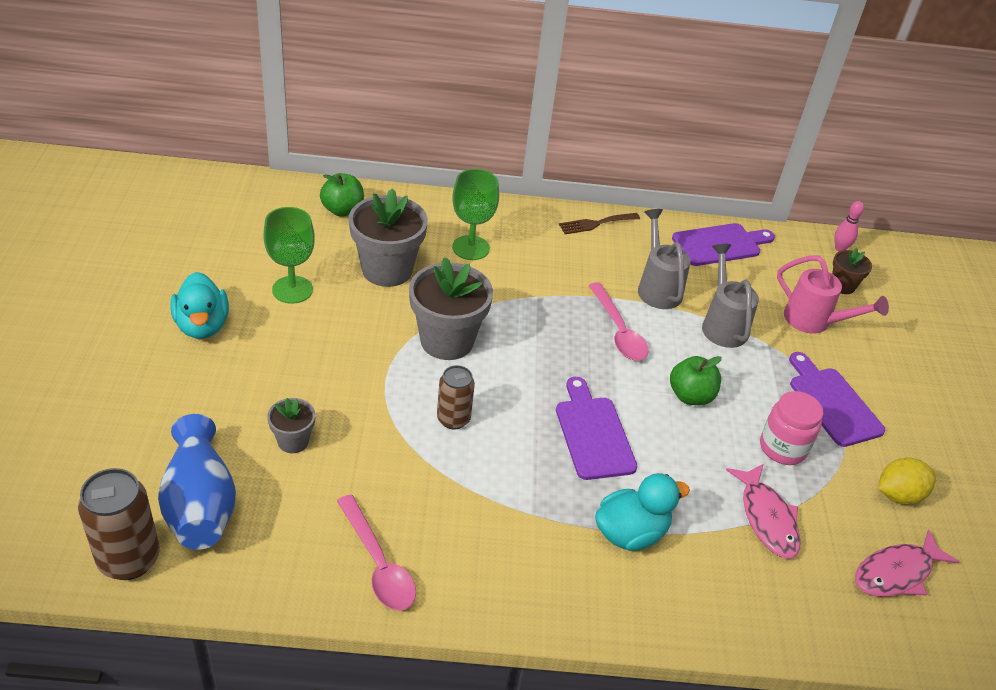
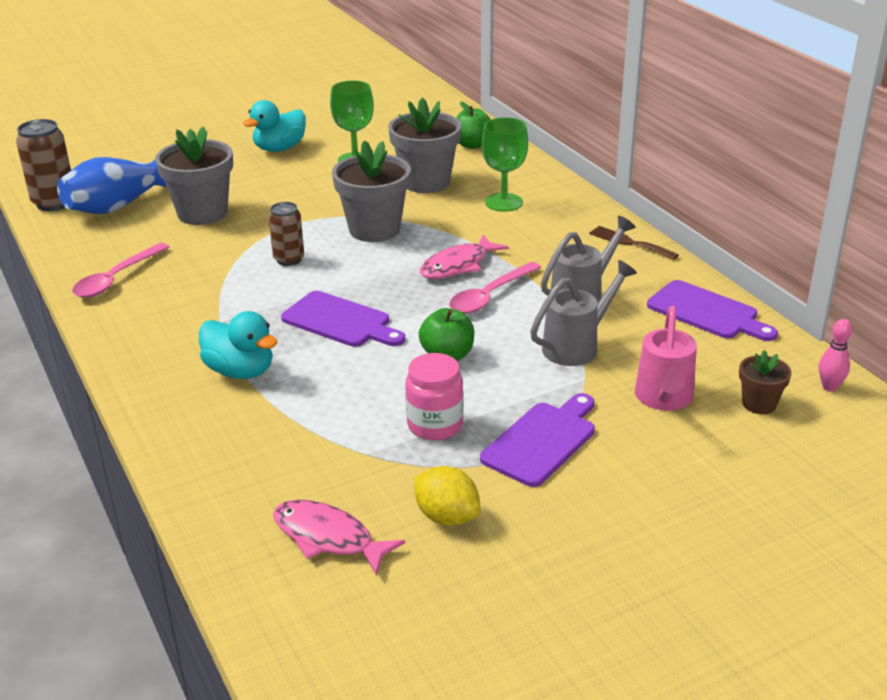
camera: 65 degrees right, 10 degrees down
grey flower pot [267,398,315,453] -> grey flower pot [155,126,233,225], size x1.95
purple cutting board [556,377,637,480] -> purple cutting board turned 75 degrees clockwise [281,291,405,347]
pink fish [726,464,801,559] -> pink fish moved to [420,235,508,279]

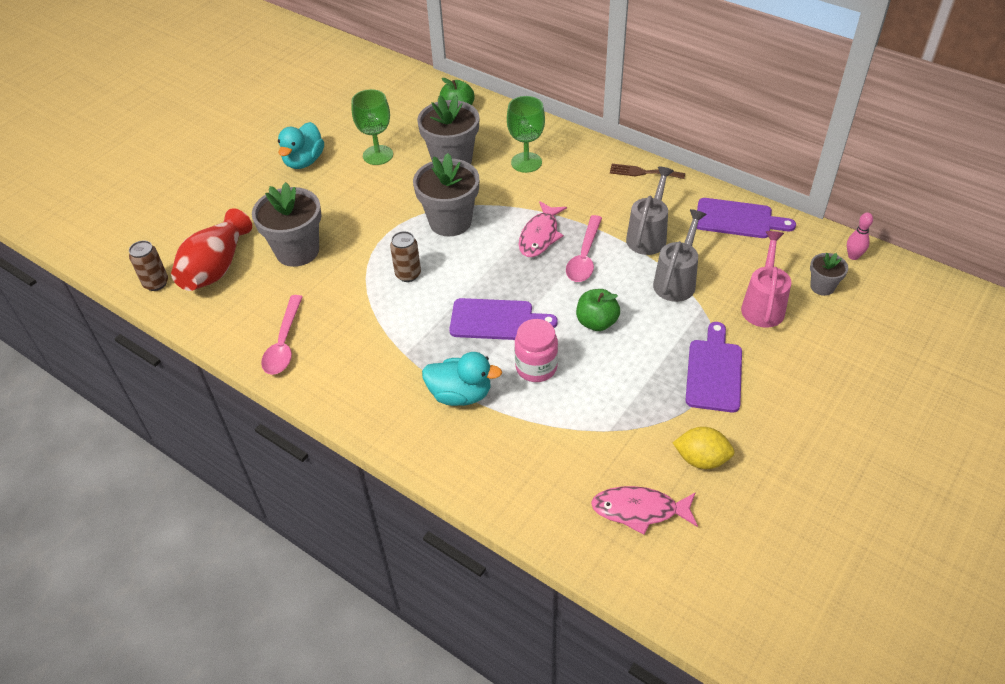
camera: 25 degrees left, 15 degrees up
brown can [16,119,71,211] -> brown can [129,240,168,291], size x0.65
blue vase [57,157,167,214] -> red vase [171,208,252,291]
pink jar [405,353,464,440] -> pink jar moved to [515,319,558,382]
pink watering can [635,306,697,411] -> pink watering can turned 150 degrees counterclockwise [741,231,792,328]
brown flower pot [739,350,792,414] -> grey flower pot [810,253,848,296]

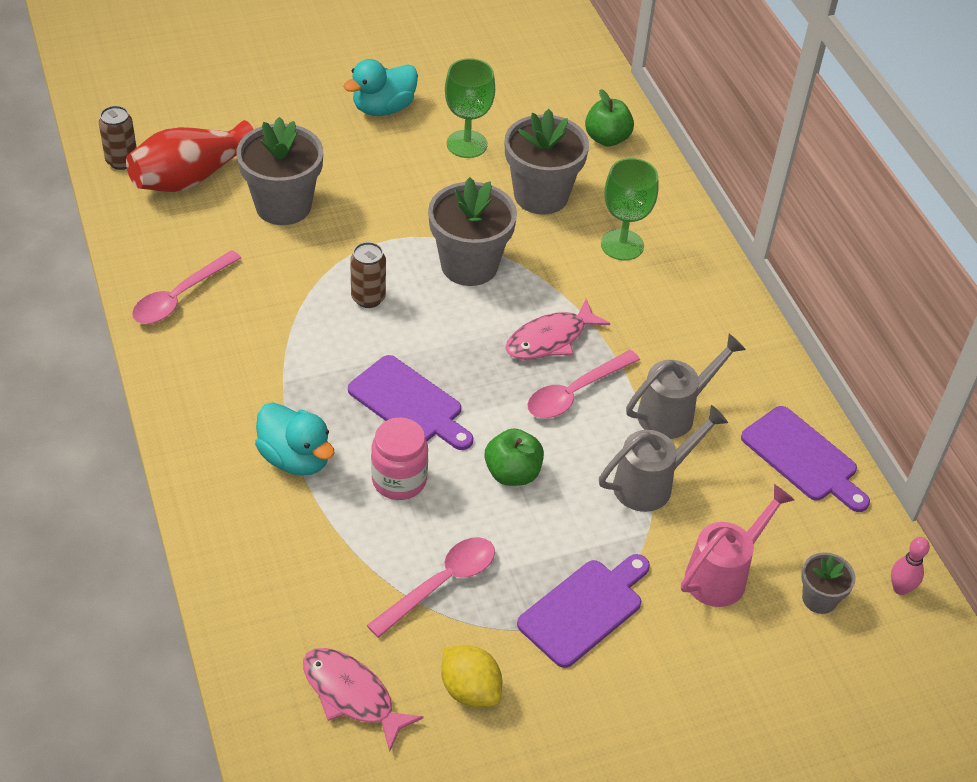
camera: 30 degrees right, 0 degrees up
brown fork [610,164,685,179] -> none
none -> pink spoon [367,537,495,638]

